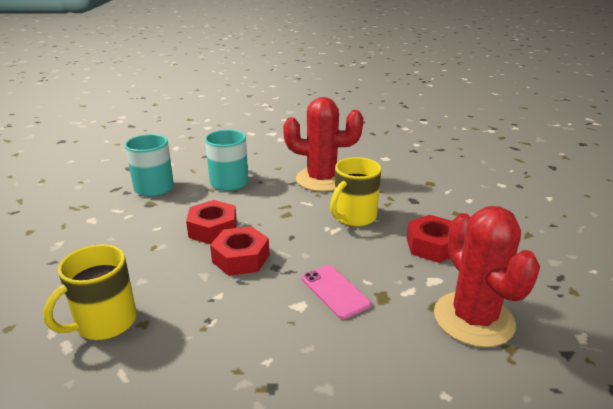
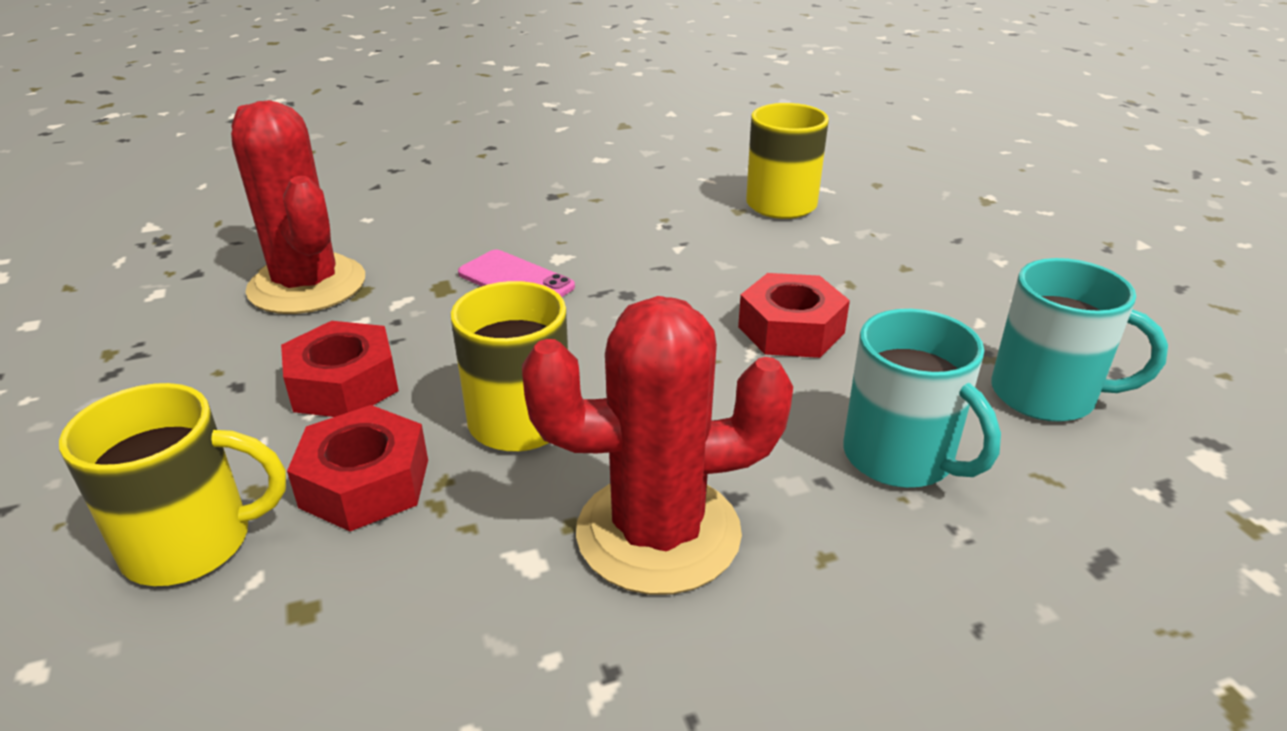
camera: 160 degrees right, 5 degrees up
red nut [210,226,270,276] -> red nut moved to [287,405,428,531]
none -> yellow mug [59,383,286,586]

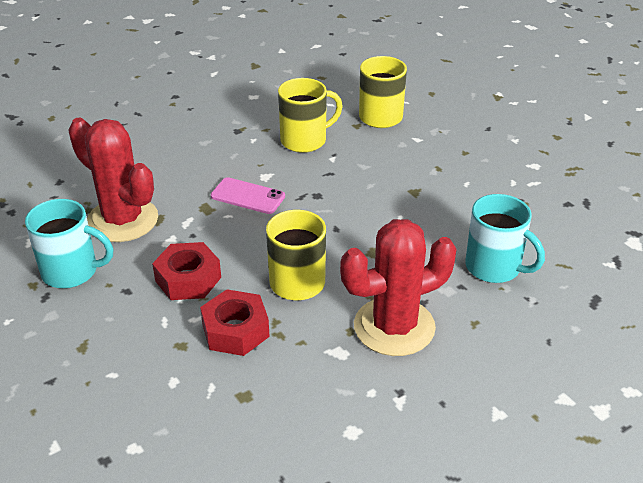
camera: 15 degrees left, 5 degrees up
yellow mug [59,383,286,586] -> yellow mug moved to [278,78,343,153]
red nut [738,273,850,358] -> none
turquoise mug [991,258,1168,422] -> turquoise mug moved to [25,199,113,288]

